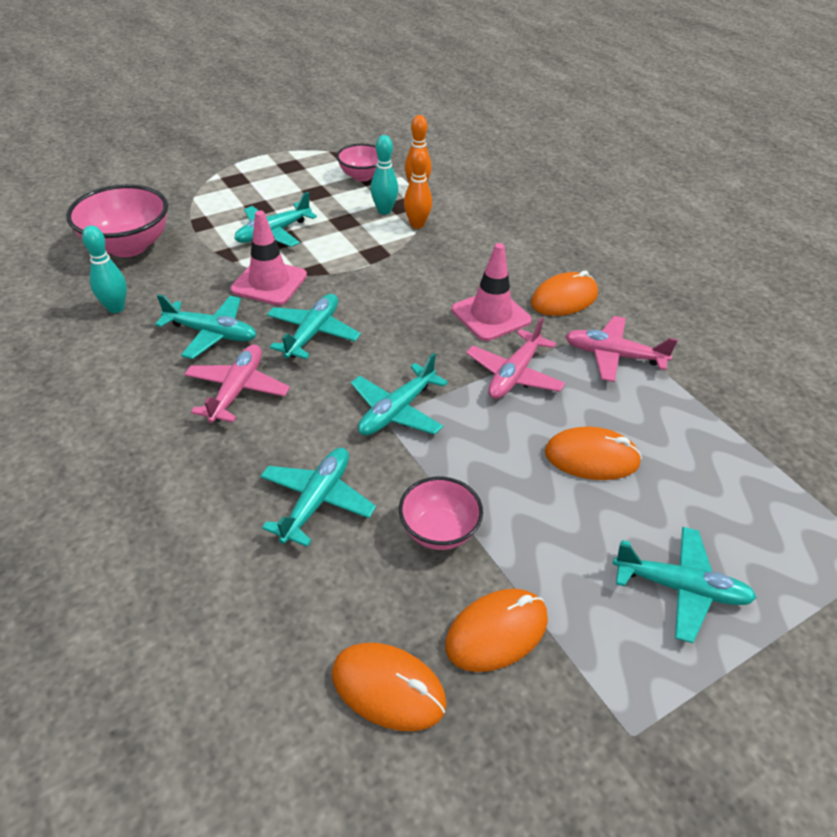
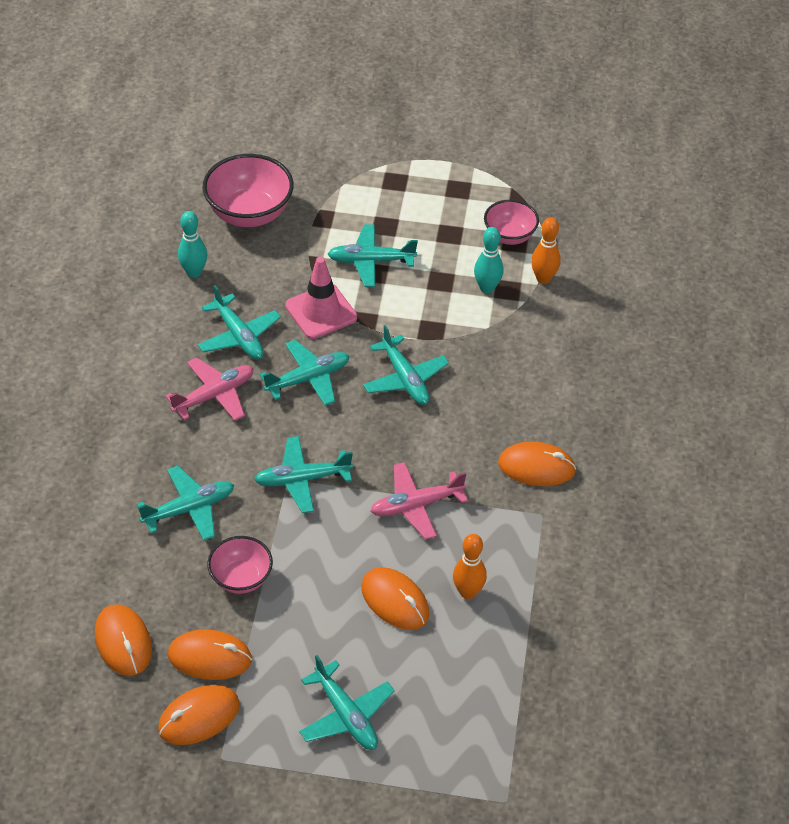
camera: 40 degrees right, 5 degrees up
orange bowling pin [404,148,432,229] -> orange bowling pin moved to [453,534,487,599]
pink traffic cone [452,243,532,341] -> none
pink plane [565,316,678,382] -> none
none -> orange mouse [158,685,240,745]
none -> turquoise plane [363,325,449,405]

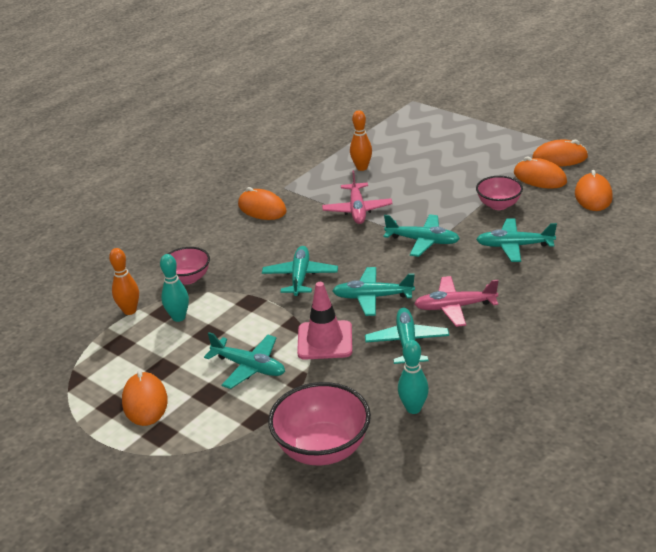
camera: 145 degrees left, 15 degrees down
turquoise plane [299,655,395,750] -> none
orange mouse [361,567,429,630] -> orange mouse moved to [122,370,168,426]
pink plane [370,462,468,540] -> pink plane turned 75 degrees clockwise [322,170,393,224]
pink bowl [484,200,539,245] -> pink bowl moved to [168,247,210,285]

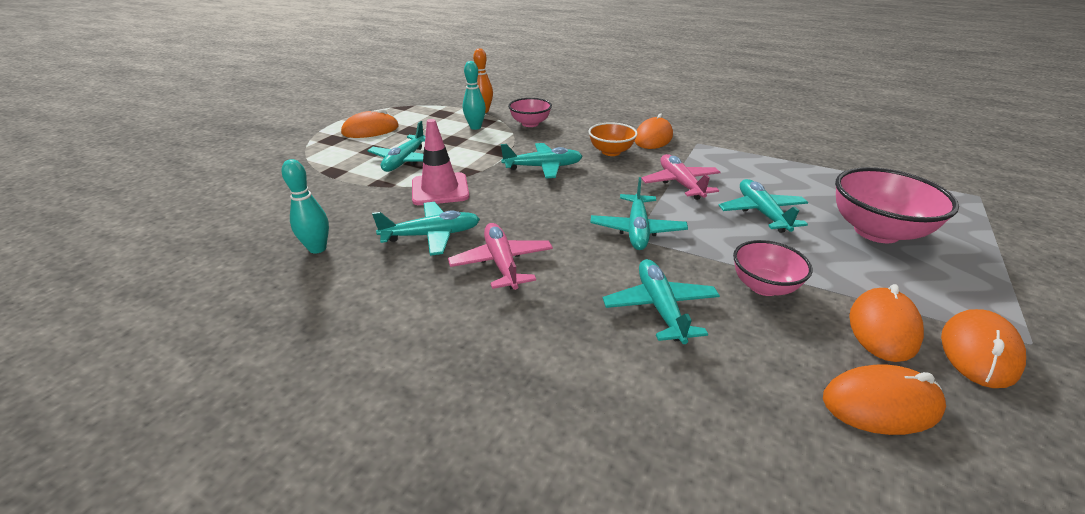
camera: 75 degrees right, 0 degrees up
pink bowl [268,382,371,465] -> pink bowl moved to [835,167,959,243]
pink plane [322,170,393,224] -> pink plane turned 90 degrees clockwise [641,154,721,200]
turquoise plane [332,267,415,316] -> turquoise plane moved to [718,179,808,233]
orange bowling pin [350,110,372,171] -> none
orange mouse [532,140,588,166] -> orange mouse turned 45 degrees clockwise [941,309,1026,388]
none -> orange bowl [589,122,638,156]

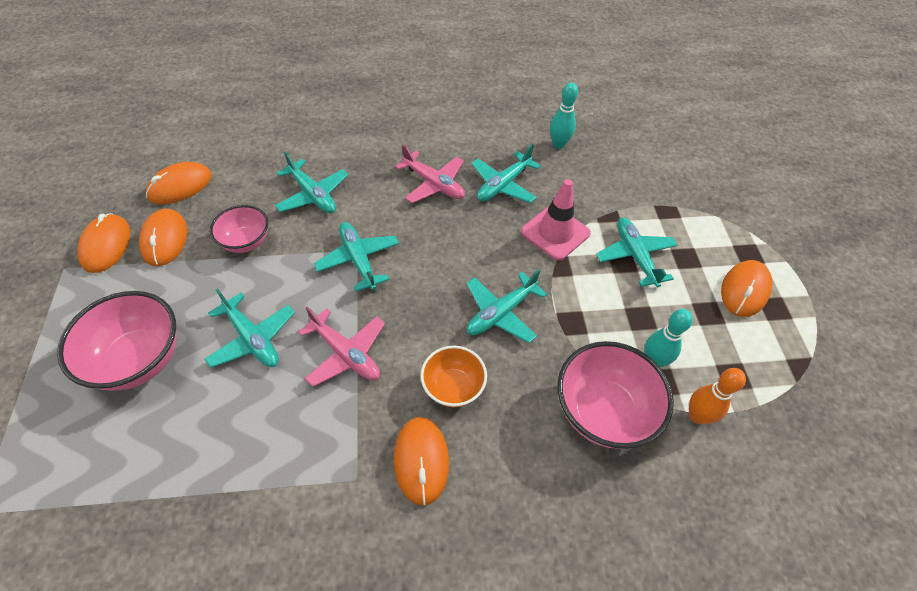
camera: 145 degrees right, 20 degrees up
pink bowl [508,98,552,127] -> pink bowl [558,341,674,449], size x1.65

